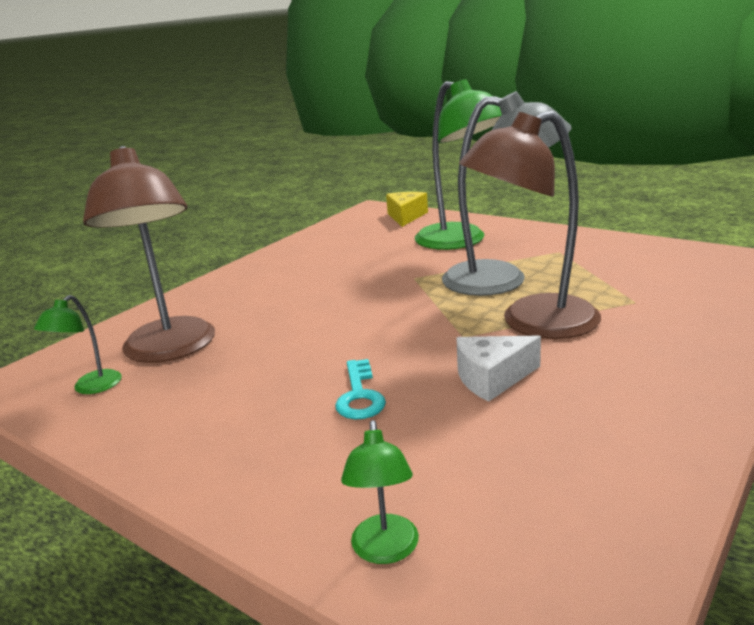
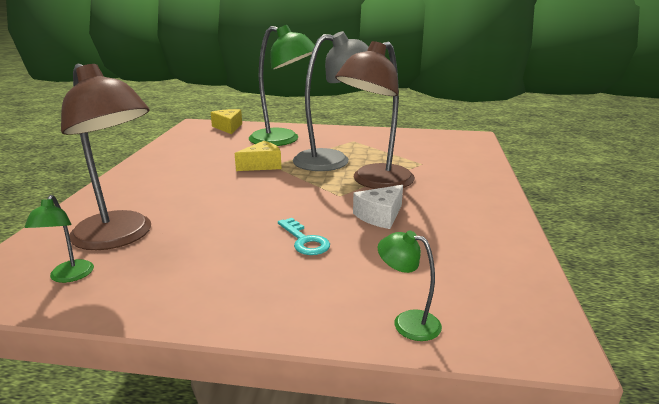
camera: 30 degrees left, 0 degrees up
green lamp [341,420,419,564] -> green lamp turned 150 degrees clockwise [378,230,442,341]
none -> yellow cheese [235,141,282,171]

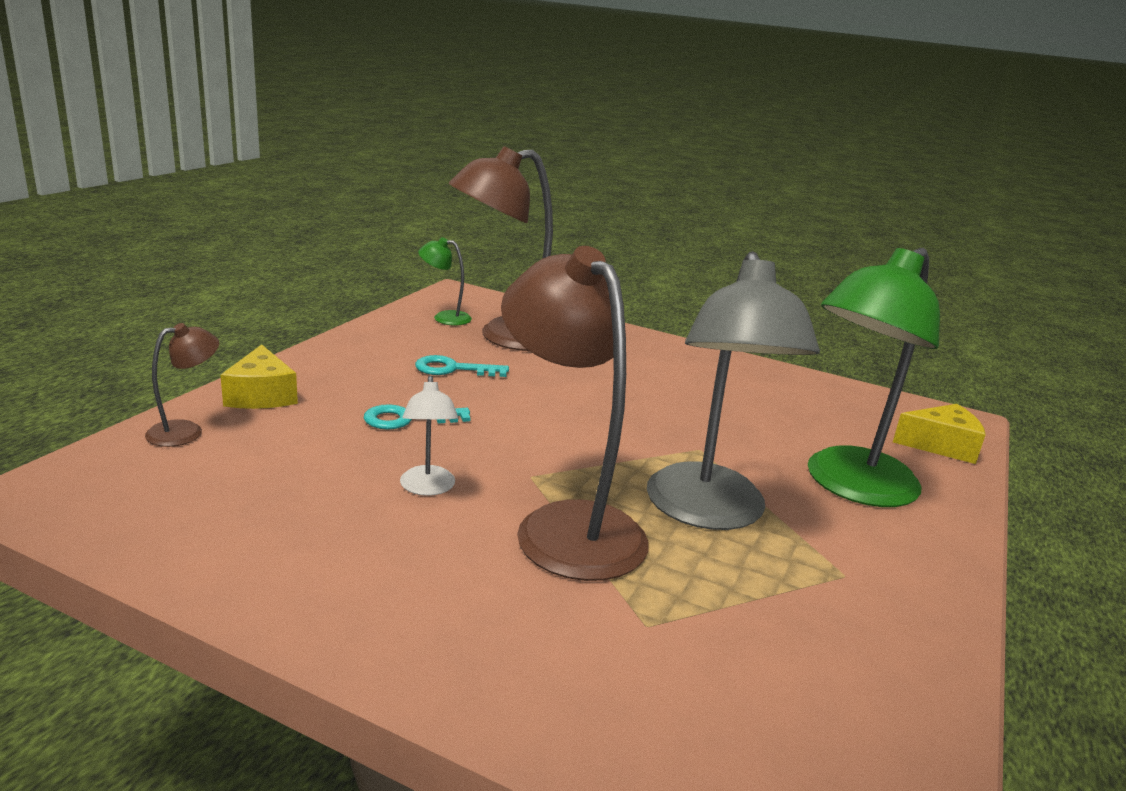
camera: 105 degrees right, 0 degrees up
yellow cheese [235,141,282,171] -> yellow cheese moved to [220,345,298,409]
white cheese [353,185,403,229] -> white lamp [400,376,458,496]
green lamp [378,230,442,341] -> brown lamp [145,323,219,447]
none -> turquoise key [415,355,509,377]

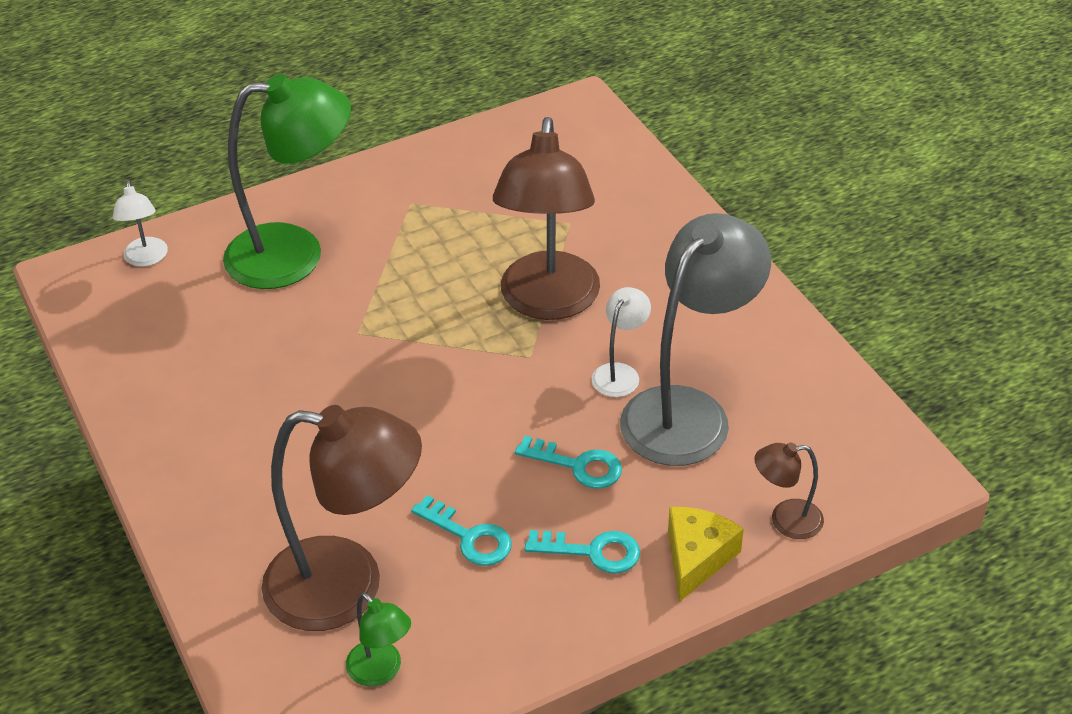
camera: 140 degrees left, 20 degrees up
grey lamp [647,251,820,530] -> grey lamp moved to [620,213,771,466]
yellow cheese [893,404,986,464] -> white lamp [113,180,168,267]
none -> turquoise key [525,530,640,573]

